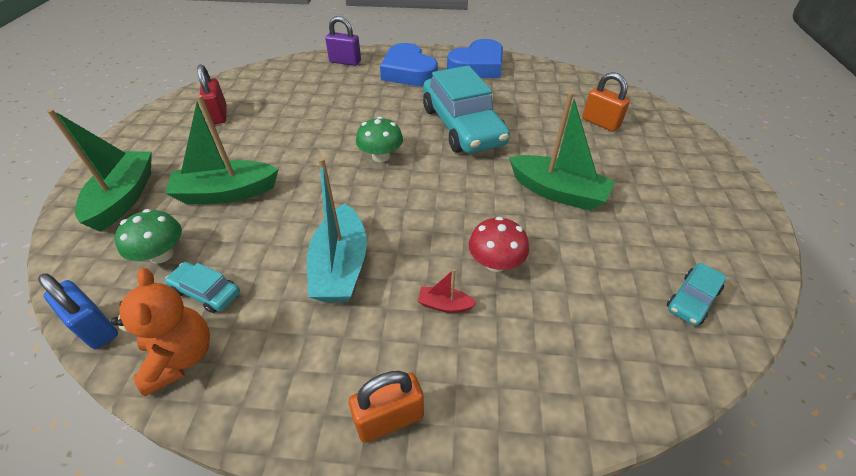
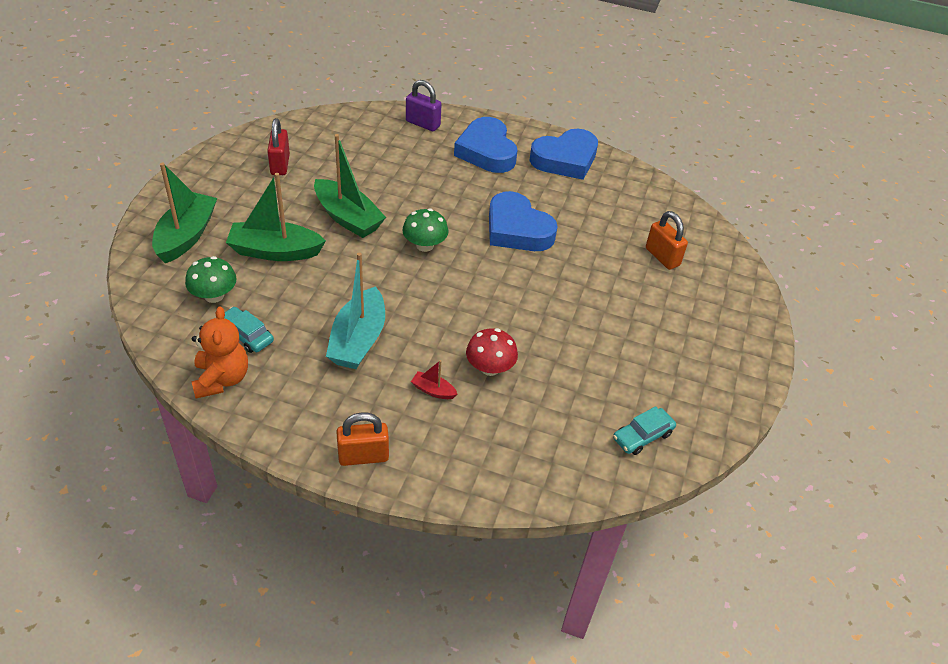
camera: 10 degrees right, 0 degrees up
blue padlock [38,273,118,349] -> none
turquoise car [423,66,510,153] -> blue heart [489,191,558,251]
green boat [509,92,615,211] -> green boat moved to [314,134,386,238]

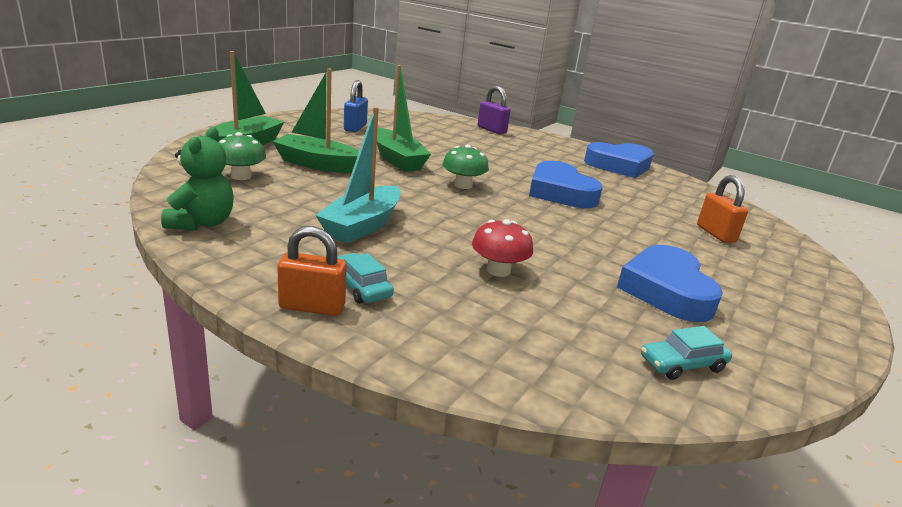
camera: 15 degrees right, 20 degrees down
orange teddy bear [191,307,248,399] -> green teddy bear [161,127,234,230]
turquoise car [224,307,274,353] -> turquoise car moved to [337,253,394,304]
red padlock [267,118,290,175] -> blue padlock [344,80,368,132]
red boat [411,360,457,399] -> none
blue heart [454,117,518,173] -> blue heart moved to [617,245,723,322]

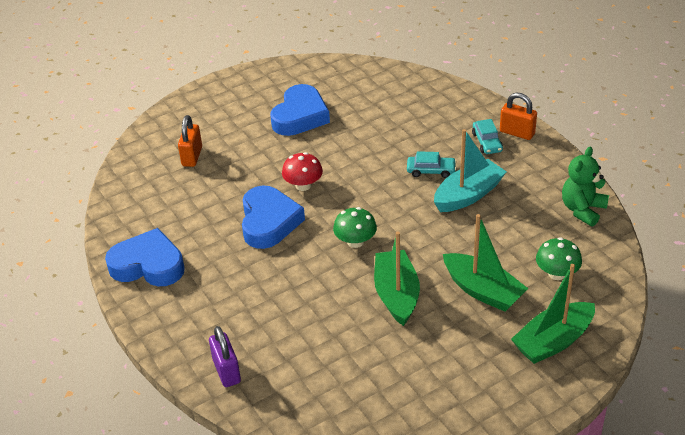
camera: 150 degrees left, 15 degrees up
blue padlock [344,80,368,132] -> none
red mushroom [472,219,533,277] -> red mushroom moved to [282,152,323,191]
turquoise car [641,326,732,380] -> turquoise car moved to [407,151,457,178]

